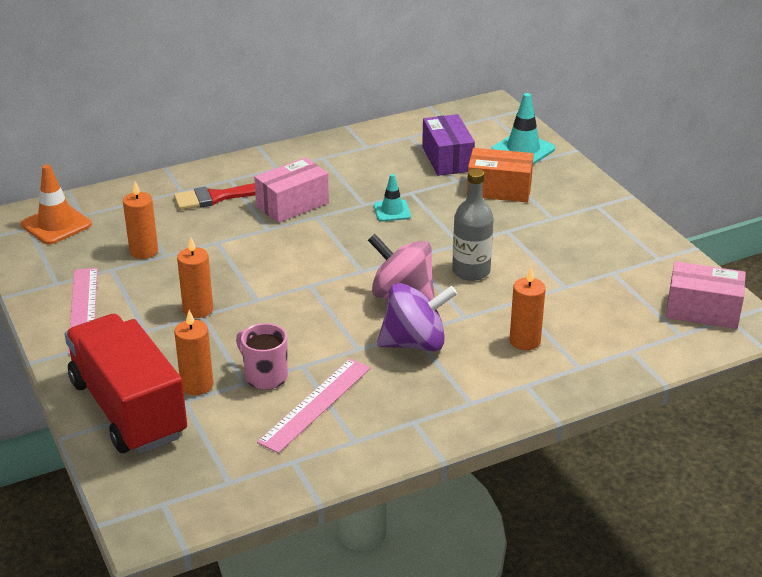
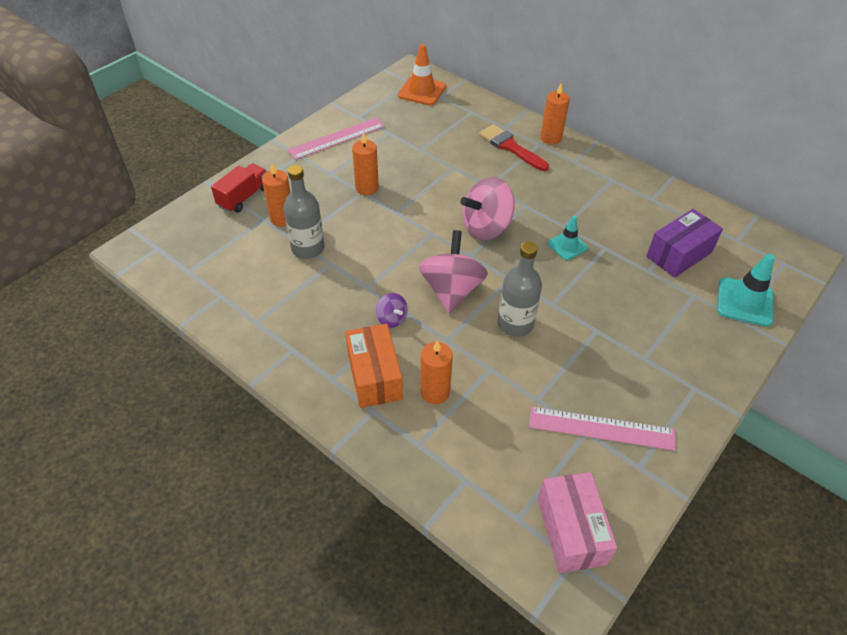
camera: 65 degrees right, 15 degrees up
red truck [65,314,187,454] -> red truck [211,163,267,213], size x0.49
orange candle [123,181,158,259] -> orange candle moved to [540,84,570,144]
pink mug [236,323,288,390] -> grey bottle [284,165,324,259]
pink box [254,157,329,223] -> none
pink ruler [257,359,371,453] -> pink ruler moved to [529,407,676,451]
purple spinning top [377,283,457,351] -> purple spinning top [376,293,408,328], size x0.49
orange box [467,148,534,202] -> orange box moved to [345,324,403,408]
none -> pink spinning top [460,177,515,241]

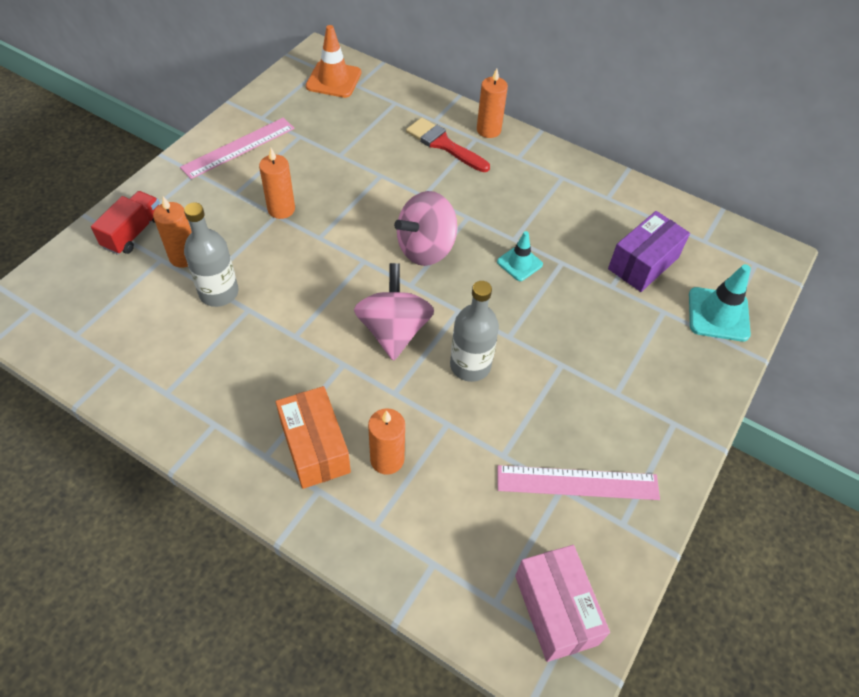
camera: 10 degrees left, 5 degrees up
purple spinning top [376,293,408,328] -> none

